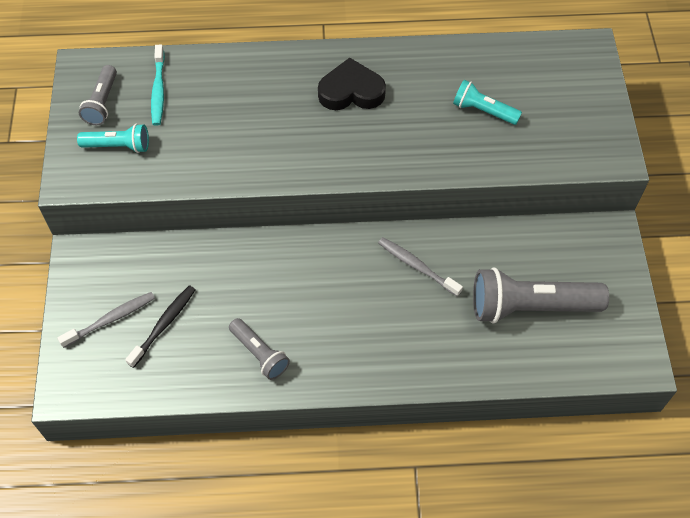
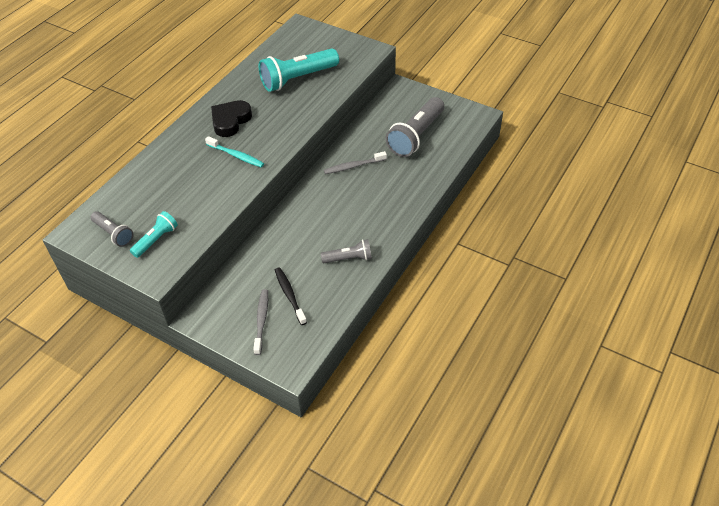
camera: 55 degrees left, 10 degrees down
turquoise toothbrush [151,45,165,126] -> turquoise toothbrush moved to [205,136,264,167]
turquoise flashlight [453,80,522,125] -> turquoise flashlight [259,48,339,92], size x1.84

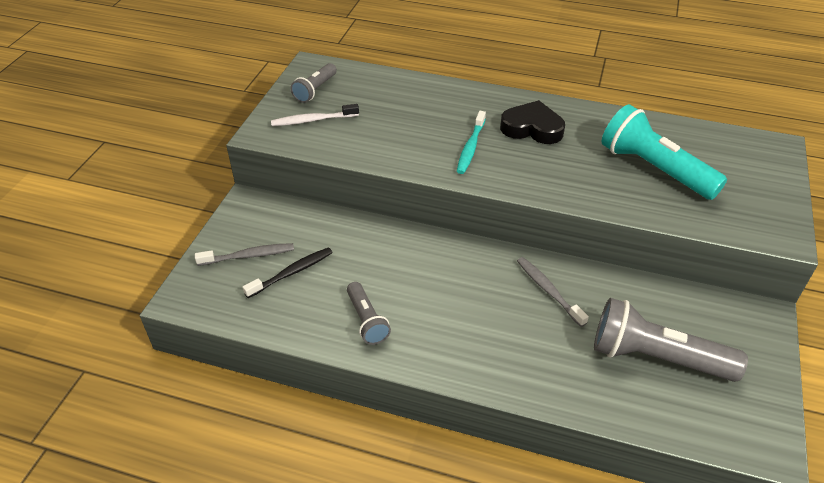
camera: 75 degrees right, 5 degrees down
turquoise flashlight [130,211,178,258] -> white toothbrush [271,104,359,126]

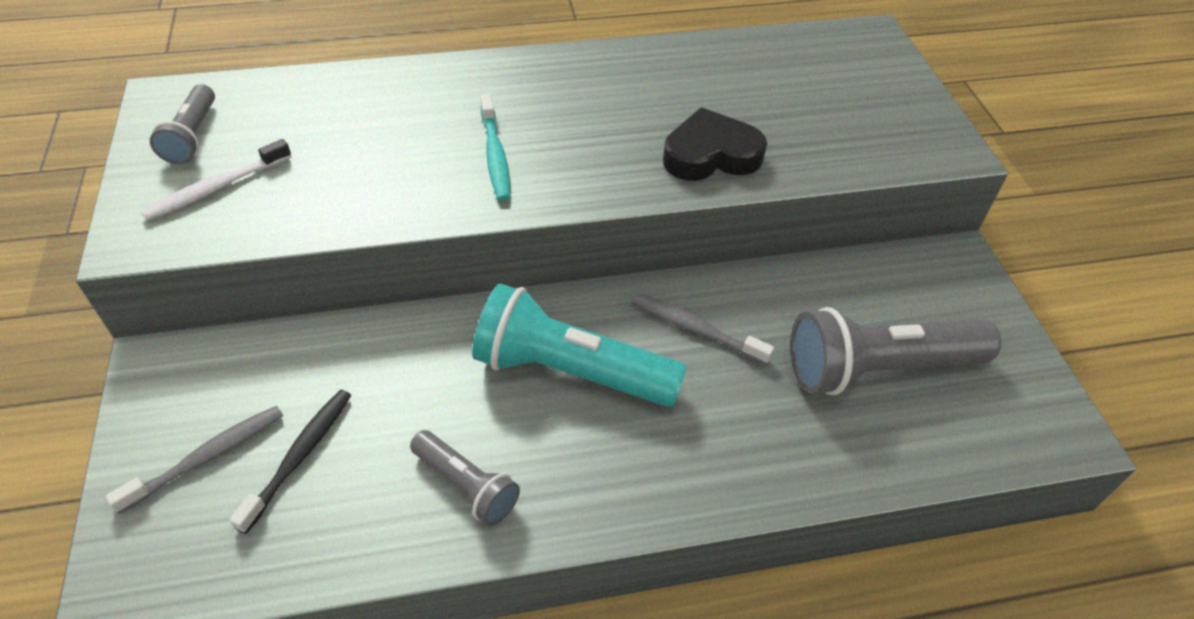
camera: 30 degrees left, 5 degrees up
black heart [500,100,565,144] -> black heart moved to [663,107,767,181]
turquoise flashlight [602,104,727,200] -> turquoise flashlight moved to [472,283,687,407]

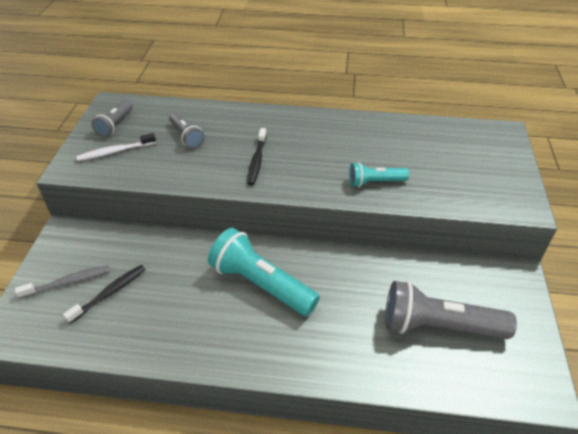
camera: 20 degrees right, 5 degrees down
grey flashlight [410,430,520,526] -> grey flashlight moved to [169,113,205,149]
turquoise toothbrush [480,94,510,201] -> black toothbrush [247,128,267,185]
grey toothbrush [631,293,774,365] -> none
black heart [663,107,767,181] -> turquoise flashlight [349,162,409,187]

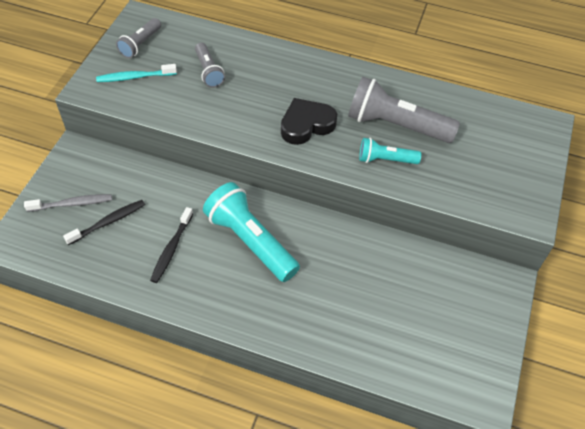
camera: 10 degrees right, 10 degrees up
white toothbrush [76,133,156,161] -> turquoise toothbrush [96,64,177,82]
black toothbrush [247,128,267,185] -> black toothbrush moved to [150,207,193,283]
grey flashlight [385,281,517,339] -> grey flashlight moved to [348,77,460,143]
none -> black heart [281,98,337,145]

